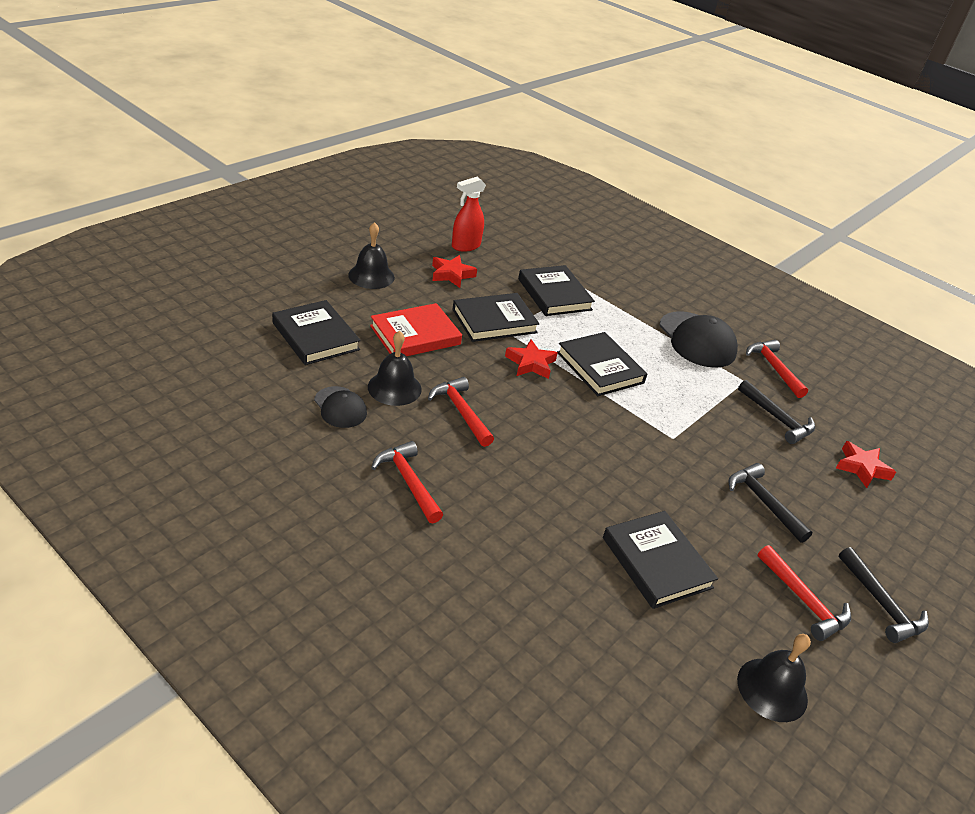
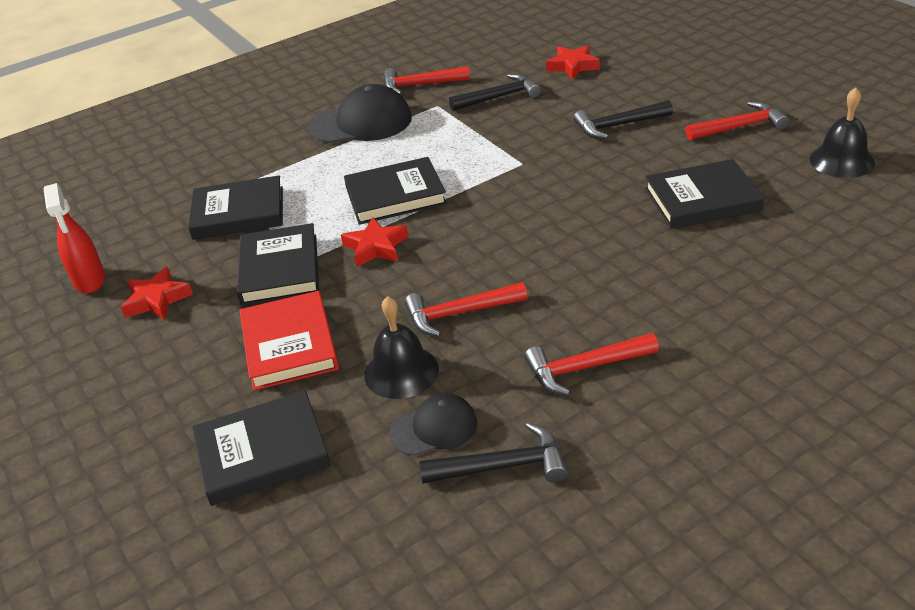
camera: 65 degrees left, 0 degrees up
black bell [348,222,395,289] -> none
black hammer [839,547,929,643] -> black hammer moved to [419,422,568,484]

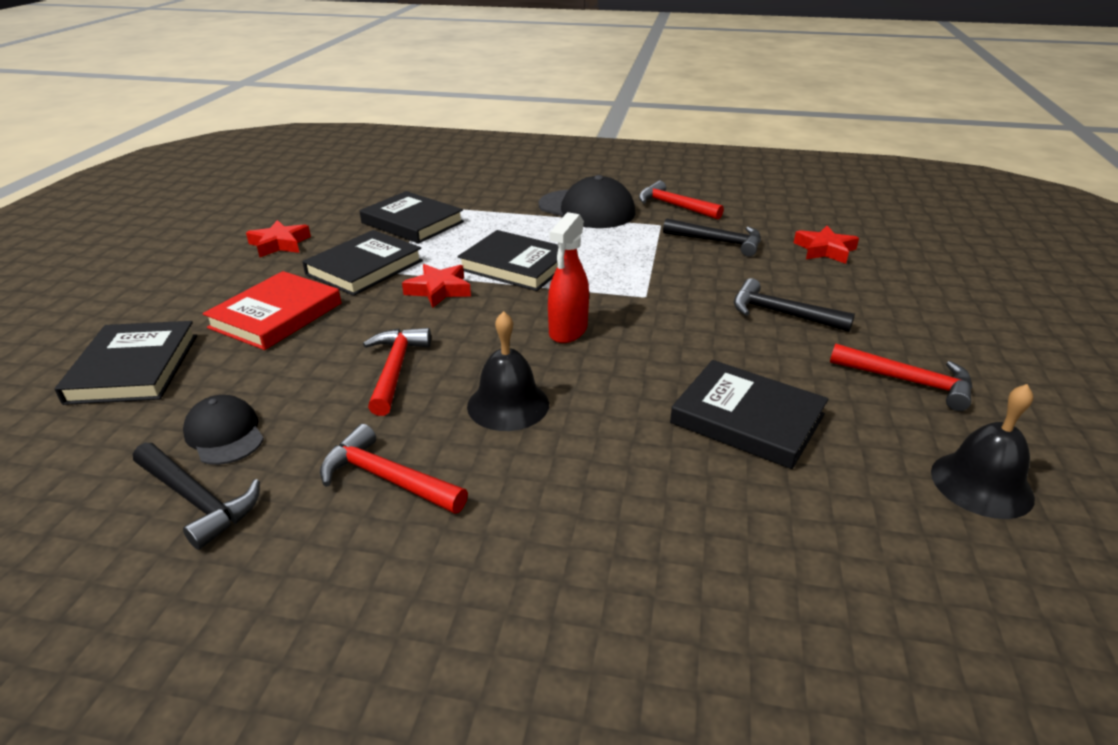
camera: 40 degrees right, 5 degrees down
red spray bottle [44,183,105,293] -> red spray bottle moved to [548,212,589,343]
black book [192,391,331,506] -> black book turned 60 degrees clockwise [55,321,197,405]
black bell [364,296,439,399] -> black bell moved to [467,311,549,431]
black cap [390,393,477,456] -> black cap turned 150 degrees counterclockwise [183,395,264,465]
red hammer [405,282,527,337] -> red hammer turned 60 degrees clockwise [363,328,431,416]

